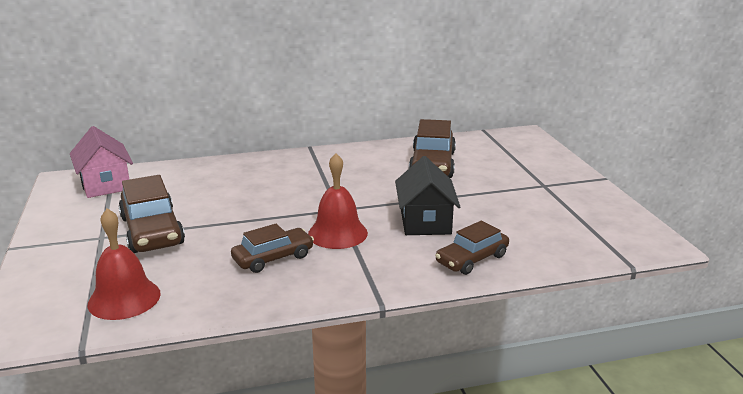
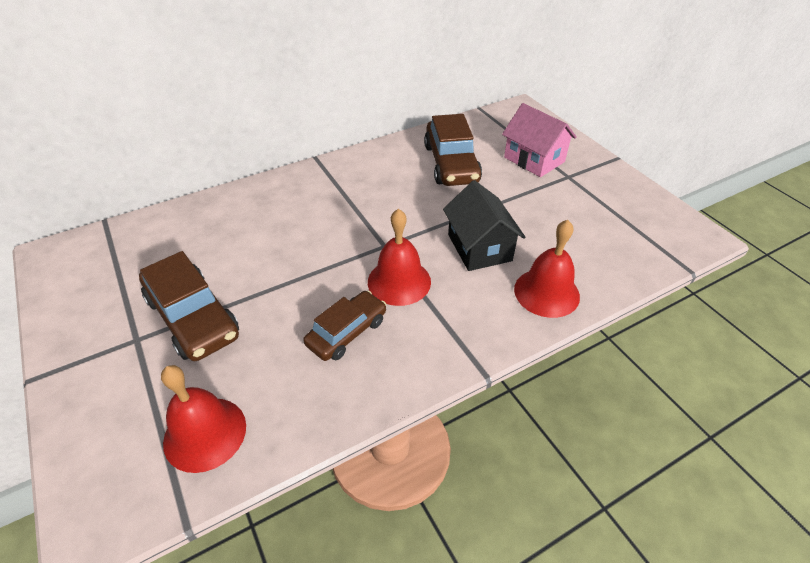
camera: 15 degrees left, 20 degrees up
pink house [70,126,133,198] -> pink house moved to [502,103,577,177]
brown car [435,221,509,275] -> red bell [514,220,580,318]

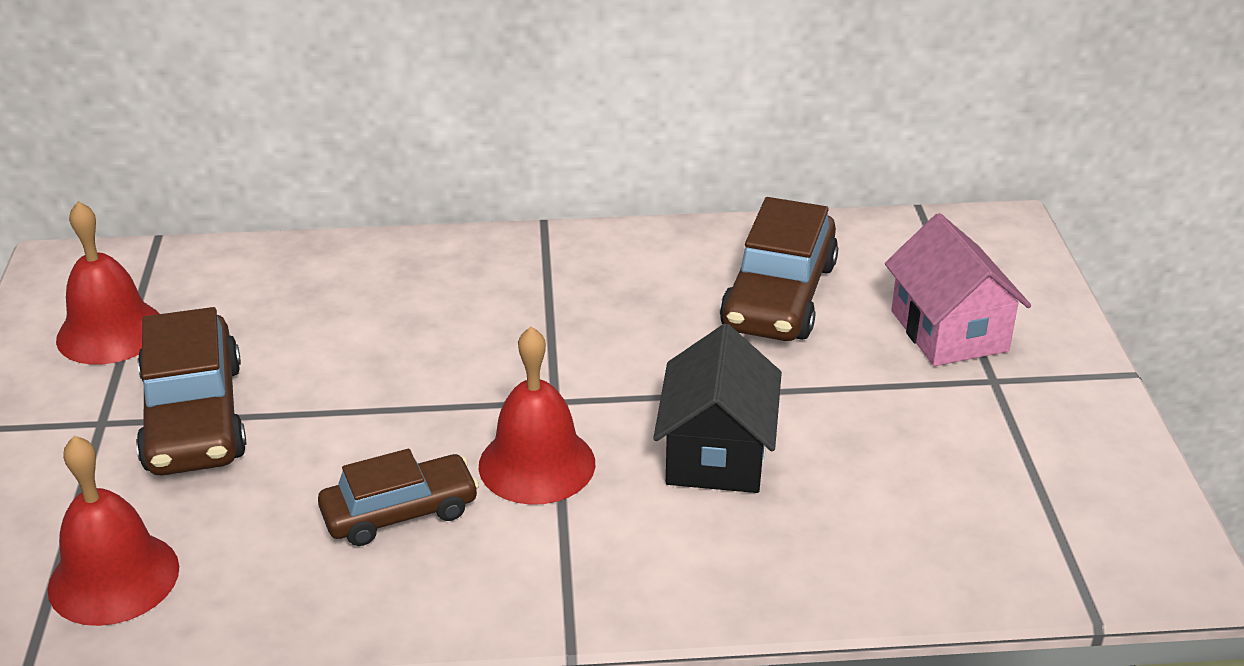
camera: 25 degrees right, 10 degrees down
red bell [514,220,580,318] -> red bell moved to [56,201,160,365]

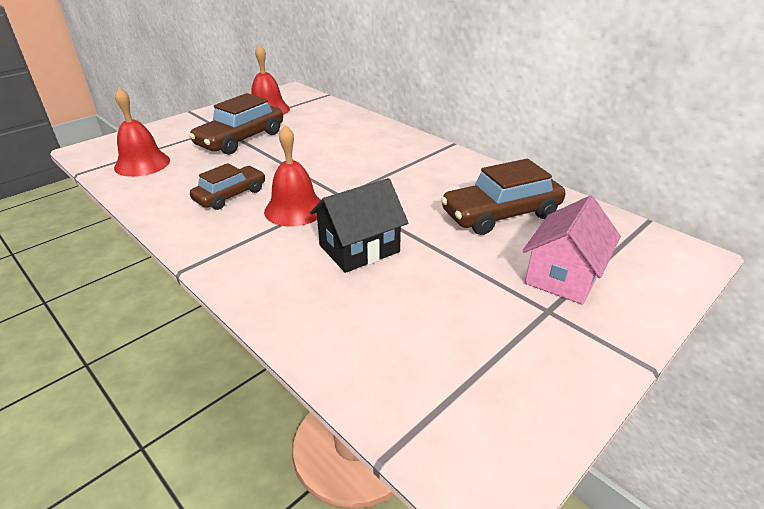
camera: 50 degrees right, 0 degrees up
brown car [318,449,479,546] -> brown car turned 75 degrees counterclockwise [190,163,265,210]

